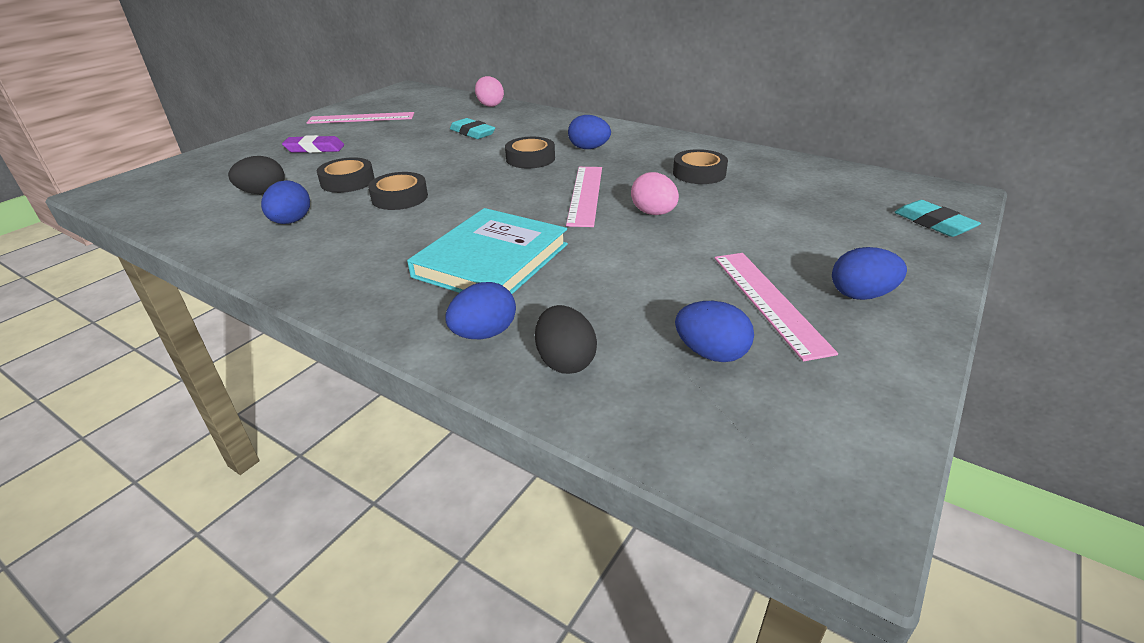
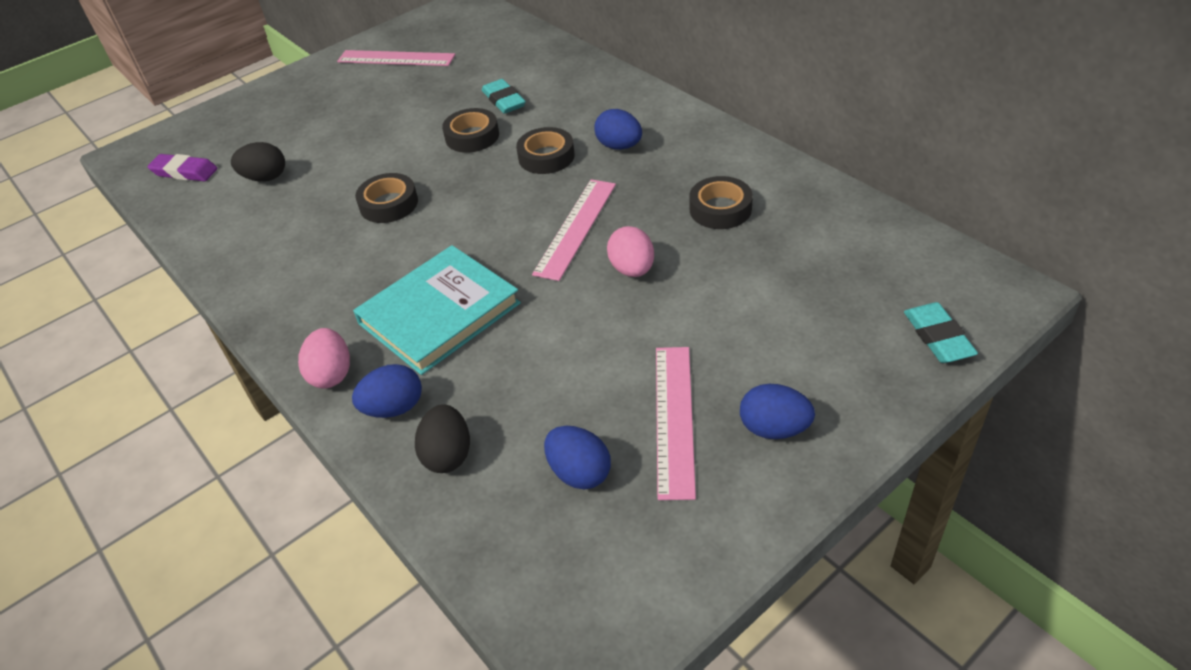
camera: 20 degrees right, 10 degrees up
blue egg [261,180,310,224] -> none
purple eraser [282,135,344,153] -> purple eraser moved to [147,154,218,181]
black tape [317,157,375,193] -> black tape moved to [442,108,499,153]
pink egg [475,76,504,107] -> pink egg moved to [298,328,350,389]

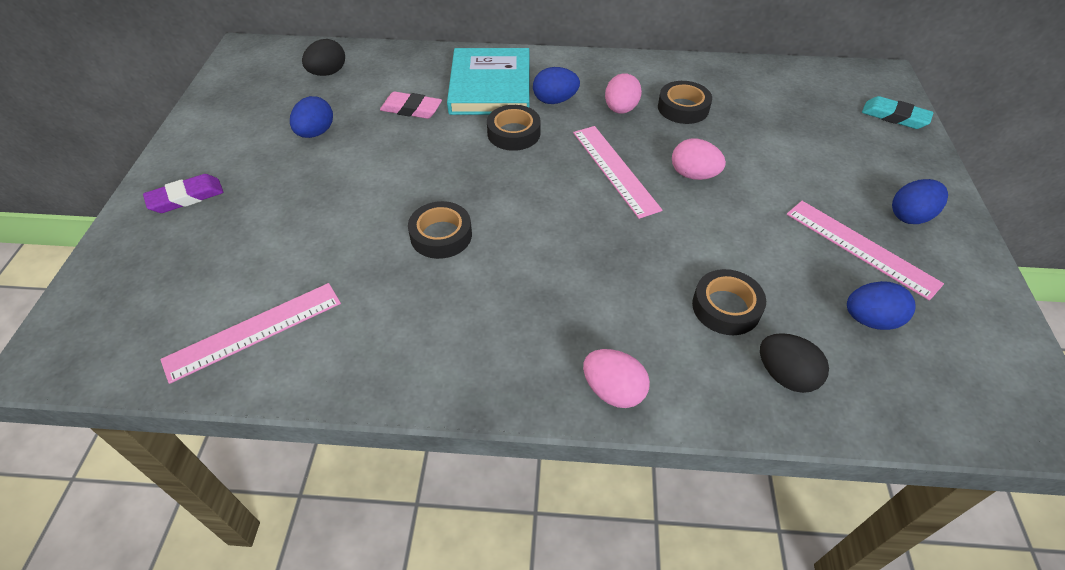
camera: 50 degrees left, 5 degrees up
purple eraser [147,154,218,181] -> purple eraser moved to [143,174,223,213]
black egg [231,142,285,182] -> black egg moved to [302,39,345,76]
pink ruler [337,50,455,66] -> pink ruler moved to [160,283,341,384]
blue egg [352,364,422,418] -> blue egg moved to [290,96,333,138]
turquoise book [353,245,521,375] -> turquoise book moved to [447,48,529,115]
black tape [442,108,499,153] -> black tape moved to [692,269,766,335]
turquoise eraser [482,79,526,114] -> pink eraser [380,91,442,119]
none -> pink egg [605,73,642,114]

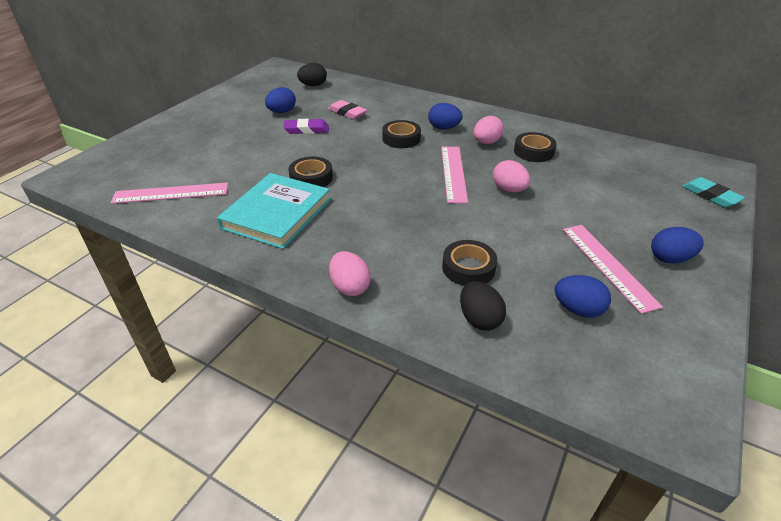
camera: 25 degrees right, 10 degrees down
purple eraser [143,174,223,213] -> purple eraser moved to [283,119,329,134]
turquoise book [447,48,529,115] -> turquoise book moved to [217,173,331,249]

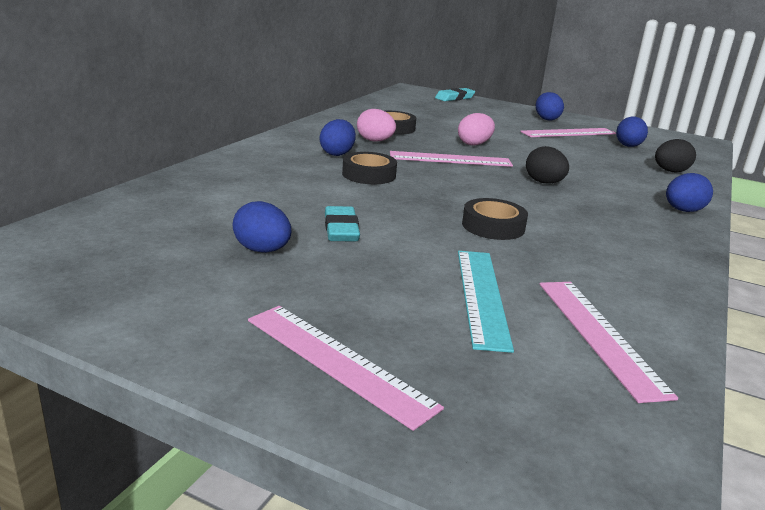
camera: 95 degrees left, 15 degrees down
turquoise book [217,173,331,249] -> none
purple eraser [283,119,329,134] -> turquoise eraser [325,206,360,241]
black egg [297,63,327,86] -> black egg moved to [526,146,569,184]
pink eraser [328,100,367,120] -> none
pink egg [329,251,371,296] -> blue egg [666,173,713,212]
black tape [442,240,497,286] -> none
none -> pink ruler [248,306,444,431]
none -> turquoise ruler [458,251,514,353]

